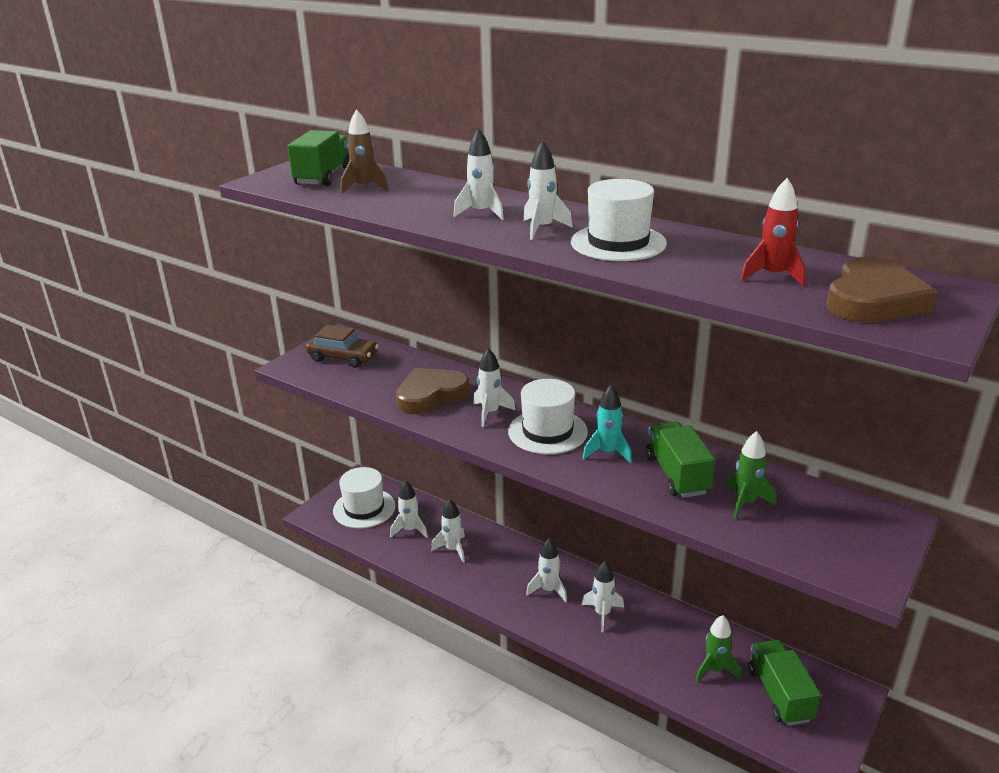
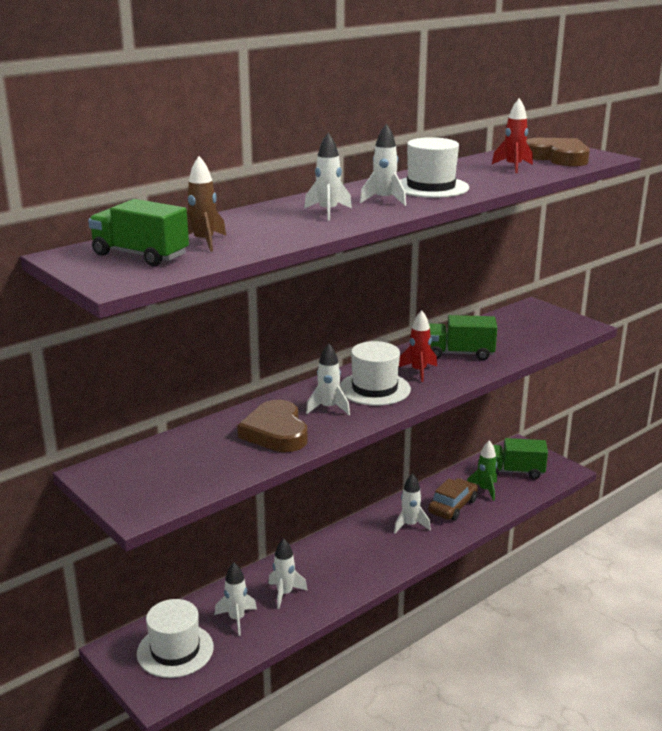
camera: 75 degrees left, 5 degrees down
brown car [306,325,379,368] -> brown car moved to [428,478,478,521]
white rocket [526,538,567,602] -> none
turquoise rocket [583,385,632,464] -> red rocket [399,310,437,382]
green rocket [726,431,777,520] -> none

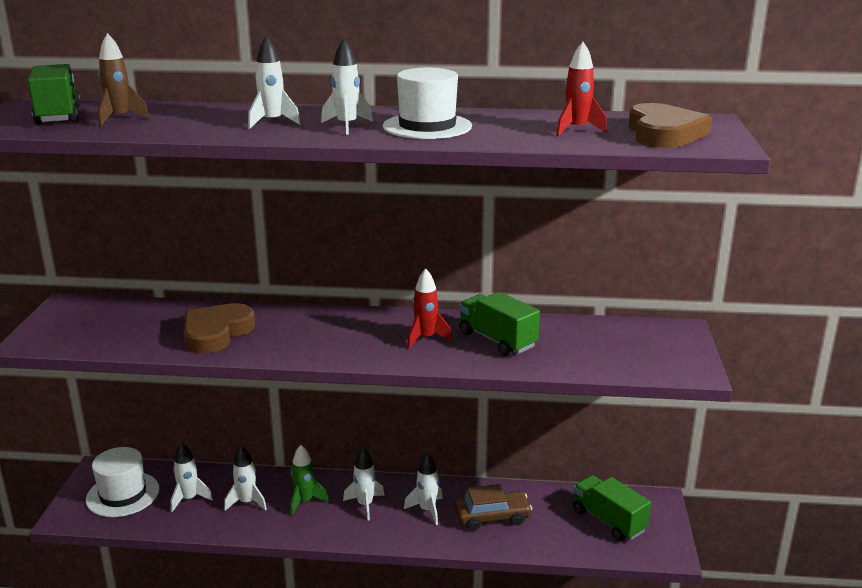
camera: 45 degrees right, 0 degrees up
white rocket [306,343,350,415] -> white rocket moved to [343,448,385,520]
white hat [340,341,411,406] -> none
green rocket [467,440,497,501] -> green rocket moved to [290,445,329,516]

